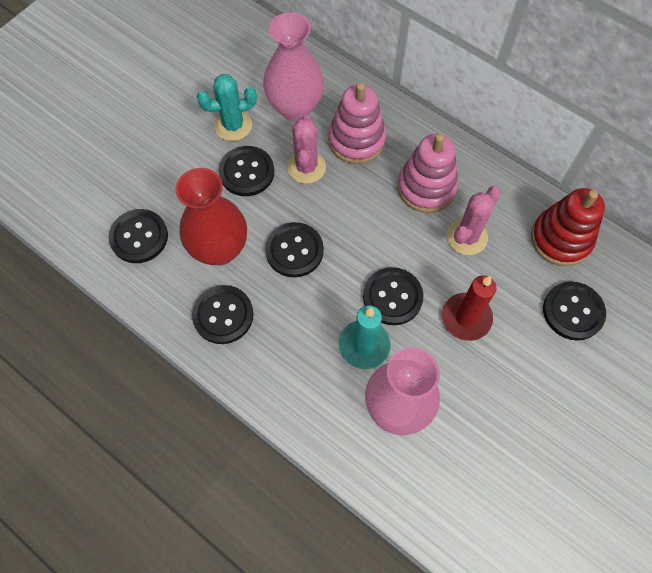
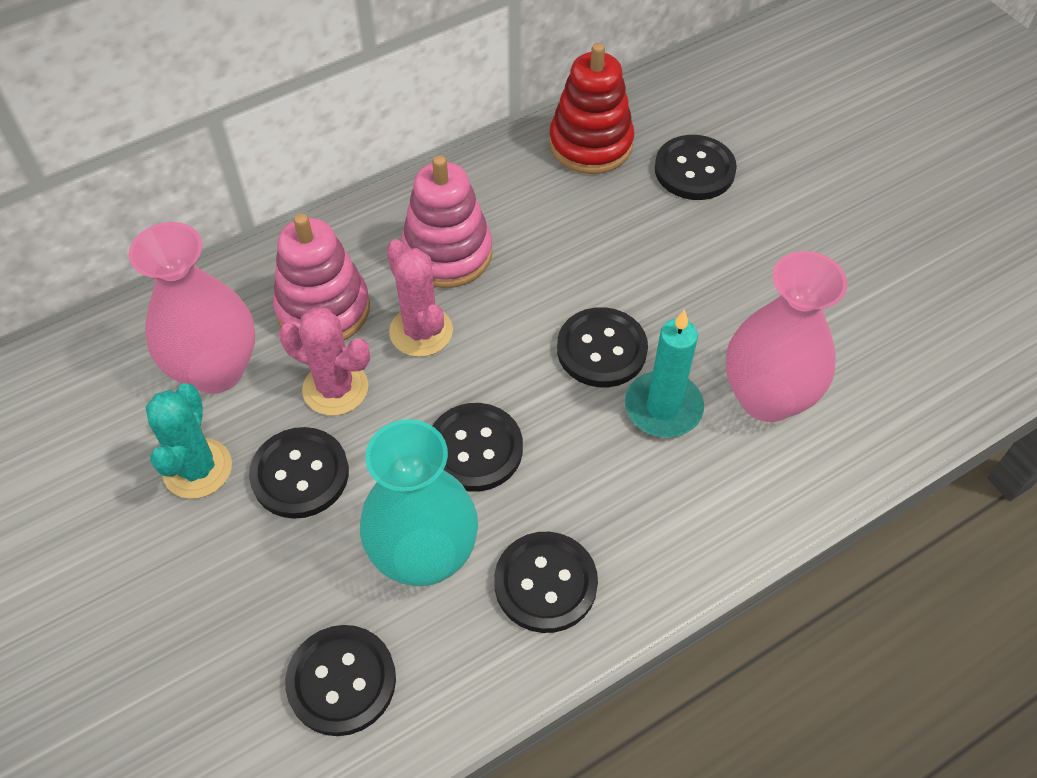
camera: 70 degrees left, 10 degrees down
red vase [175,168,247,265] -> turquoise vase [360,419,478,586]
red candle [442,275,497,341] -> none
pink cactus [447,186,501,255] -> pink cactus moved to [386,239,453,357]

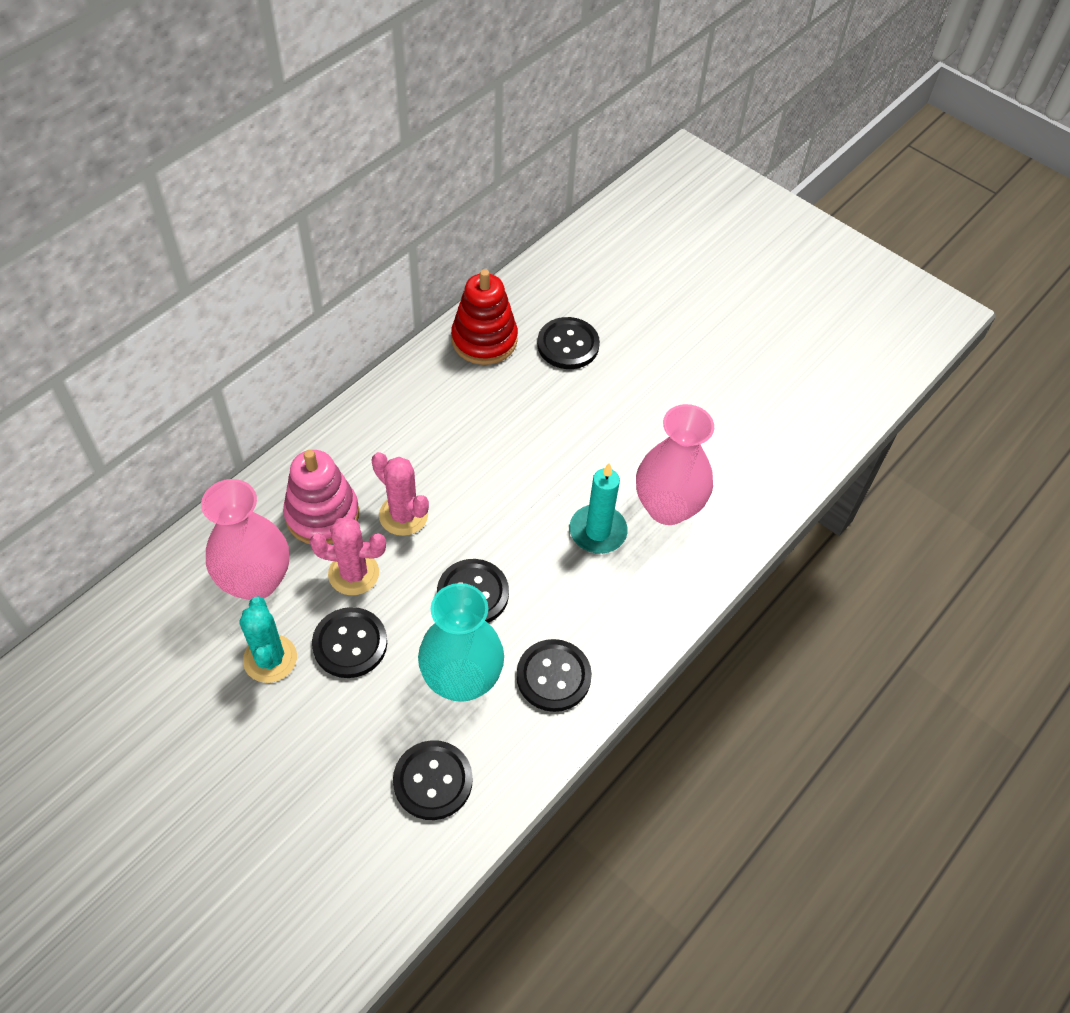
camera: 20 degrees left, 0 degrees up
pink stacking toy [401,155,492,288] -> none
black button [557,307,648,387] -> none

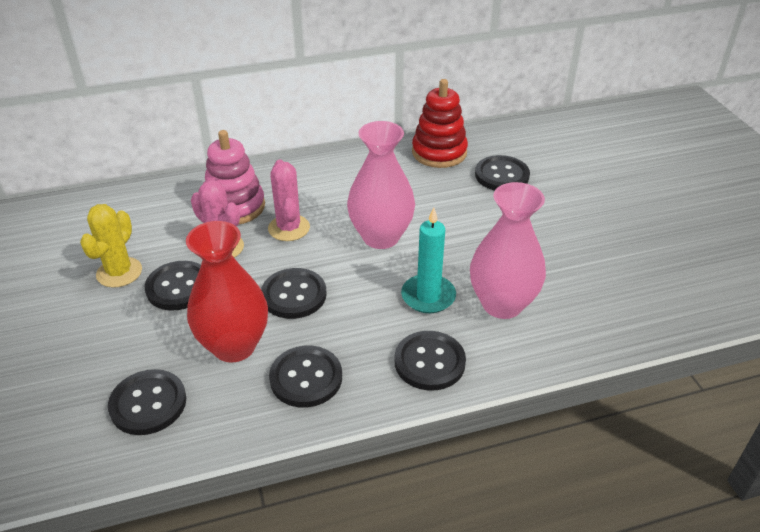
camera: 35 degrees right, 15 degrees down
pink vase [201,479,289,600] -> pink vase moved to [347,121,415,249]
turquoise cactus [239,596,297,683] -> yellow cactus [80,204,142,288]
turquoise vase [418,583,504,702] -> red vase [186,221,268,362]
none -> black button [394,331,466,391]

